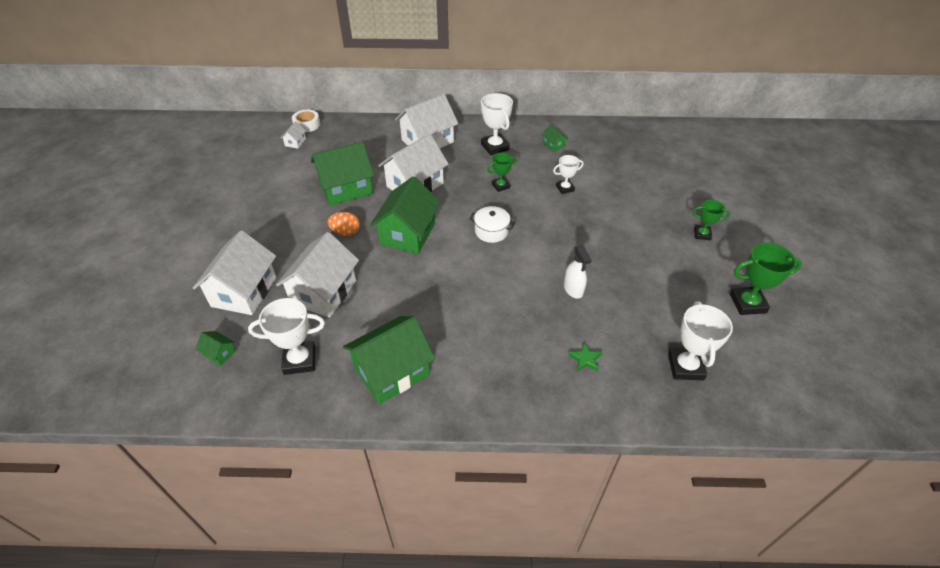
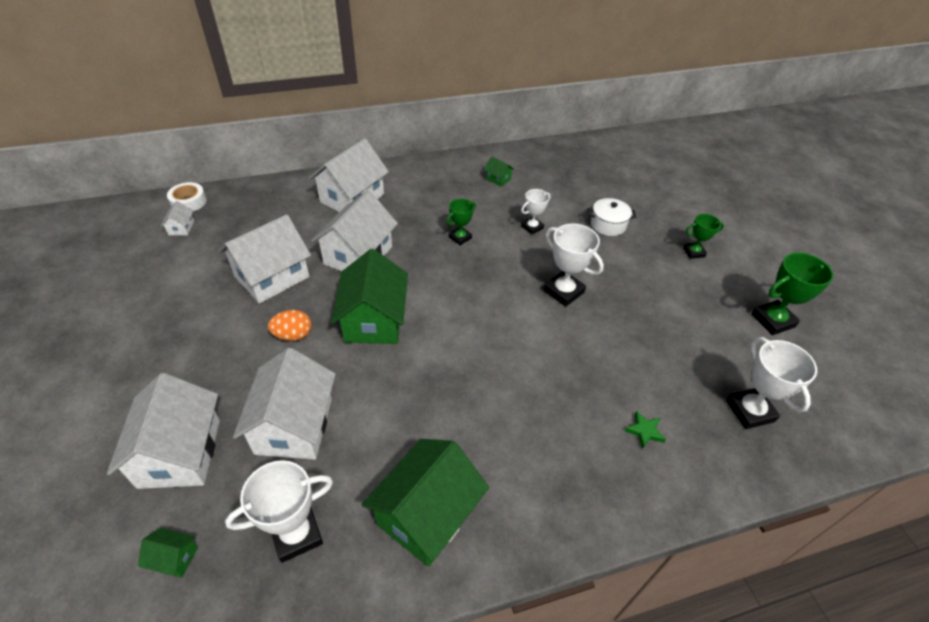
camera: 20 degrees left, 0 degrees up
green house [311,141,374,206] -> white house [219,214,311,304]
white pot [470,206,515,243] -> white pot moved to [587,198,636,236]
white trophy [481,93,513,155] -> white trophy moved to [543,223,604,307]
white spray bottle [564,246,592,299] -> none

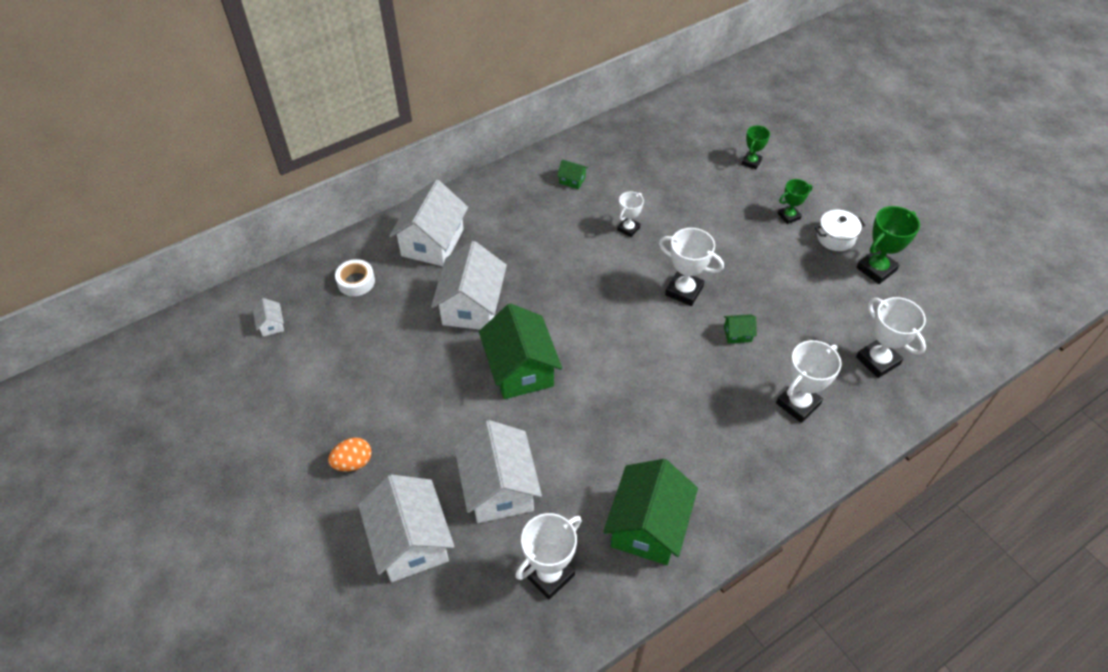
camera: 15 degrees left, 5 degrees up
green house [138,528,198,578] -> green house moved to [724,314,757,344]
white tape [167,182,207,211] -> white tape moved to [335,259,375,296]
white house [219,214,311,304] -> none
orange egg [268,310,312,341] -> orange egg moved to [328,437,372,471]
green trophy [446,199,476,245] -> green trophy moved to [742,125,770,169]
white pot [587,198,636,236] -> white pot moved to [815,210,865,251]
green star [624,411,666,449] -> white trophy [776,340,842,423]

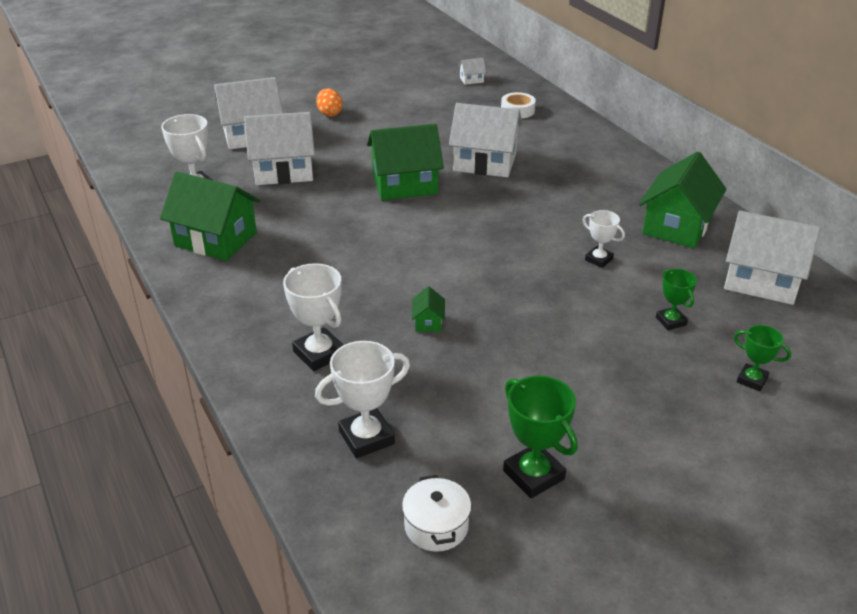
camera: 95 degrees right, 15 degrees down
white house [389,180,468,266] -> white house moved to [724,211,820,305]
green house [557,160,588,189] -> green house [639,152,727,248], size x2.37
white trophy [659,228,724,306] -> none
green trophy [778,179,813,224] -> green trophy moved to [656,269,697,330]
white pot [815,210,865,251] -> white pot moved to [402,475,471,552]

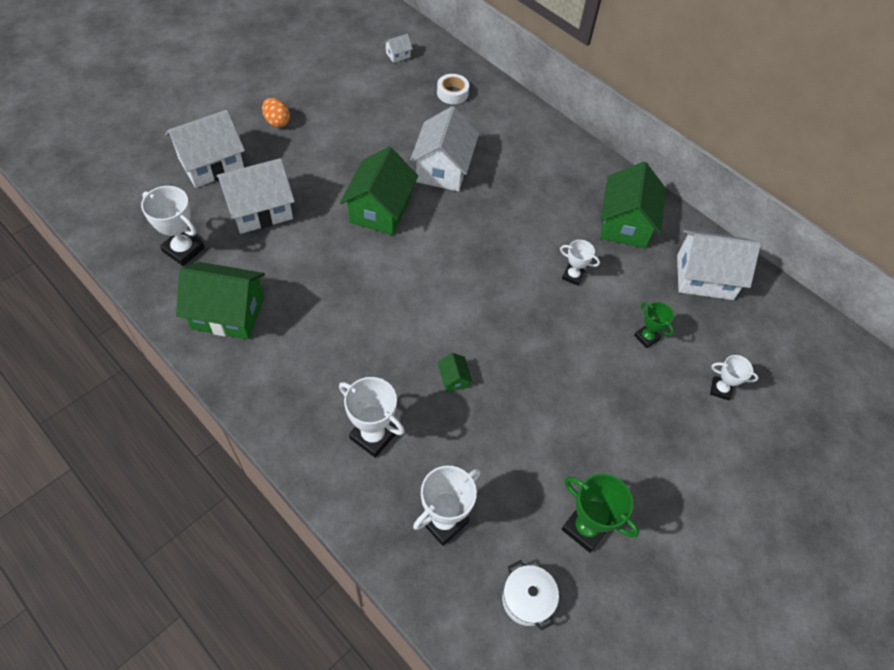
camera: 20 degrees left, 20 degrees up
green house [367,124,444,200] -> green house turned 45 degrees counterclockwise [340,147,418,235]
white house [449,103,523,177] -> white house turned 75 degrees counterclockwise [409,106,479,191]
green trophy [734,325,791,391] -> white trophy [710,355,759,400]

